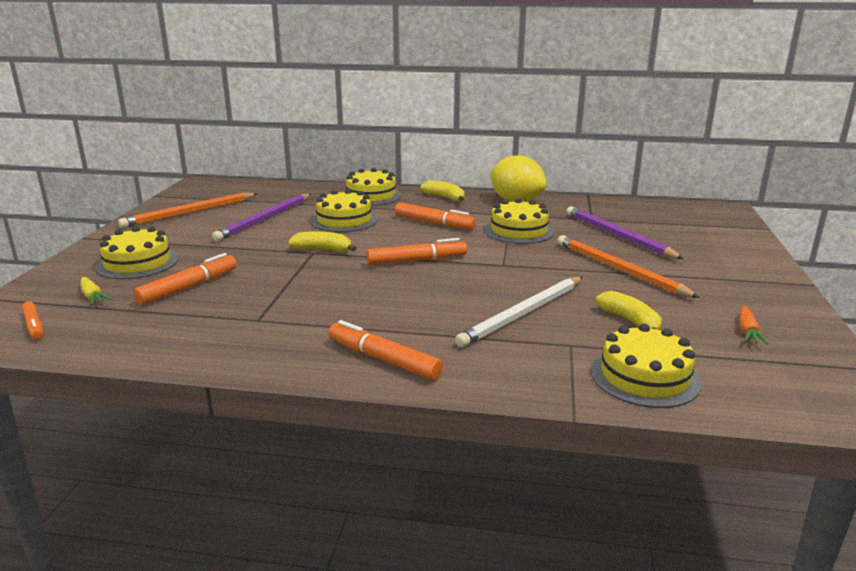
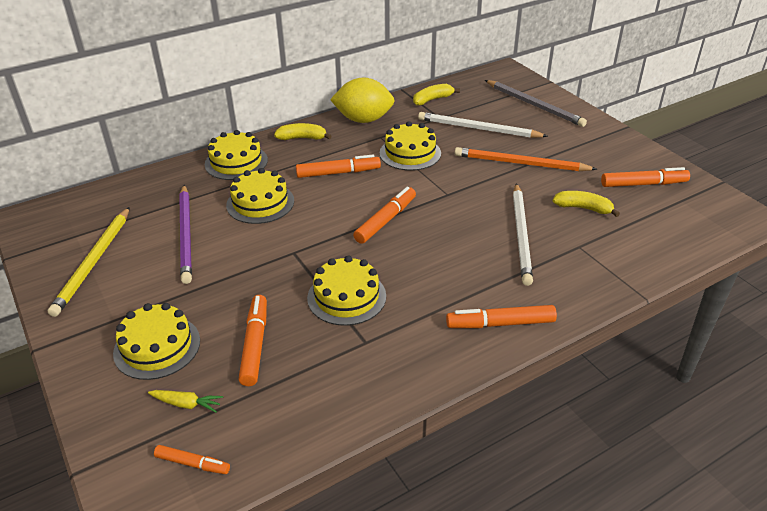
camera: 40 degrees left, 15 degrees up
orange pencil [118,193,258,228] -> yellow pencil [48,207,130,317]
yellow banana [288,231,356,252] -> yellow banana moved to [413,84,460,106]
purple pencil [566,206,684,259] -> white pencil [418,112,548,138]
yellow cake [591,324,701,408] -> yellow cake moved to [307,255,386,326]
orange carrot [739,306,768,344] -> orange marker [601,167,690,187]
none -> grey pencil [485,80,587,127]

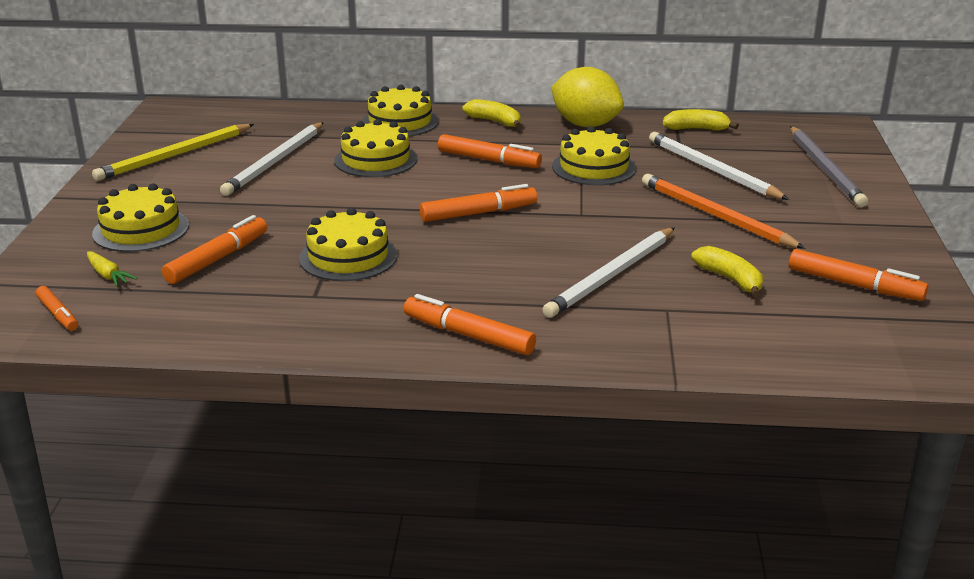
camera: 35 degrees right, 10 degrees down
purple pencil [179,185,192,284] -> white pencil [220,122,324,196]

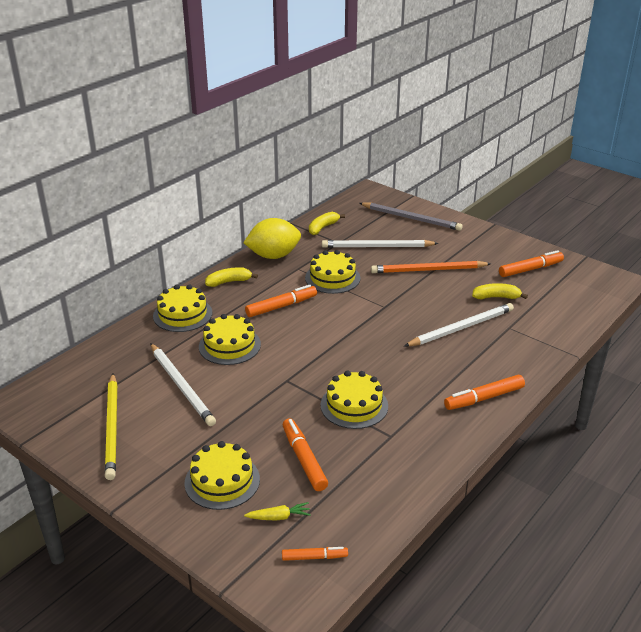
camera: 55 degrees left, 5 degrees up
orange marker [420,184,537,222] -> none
white pencil [542,228,674,318] -> white pencil turned 105 degrees counterclockwise [404,303,514,347]

